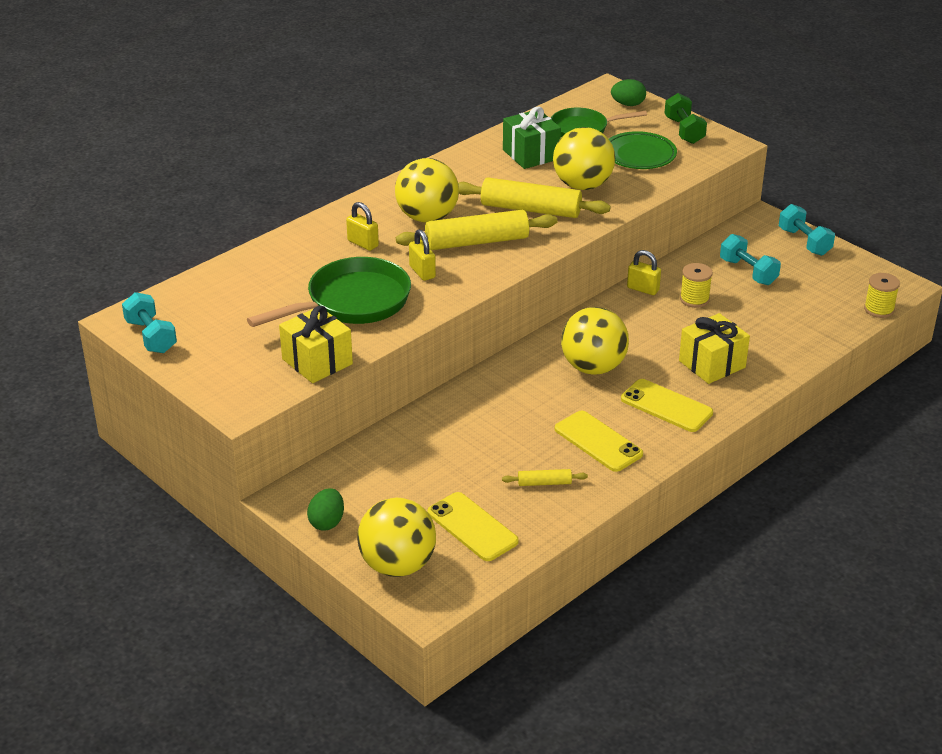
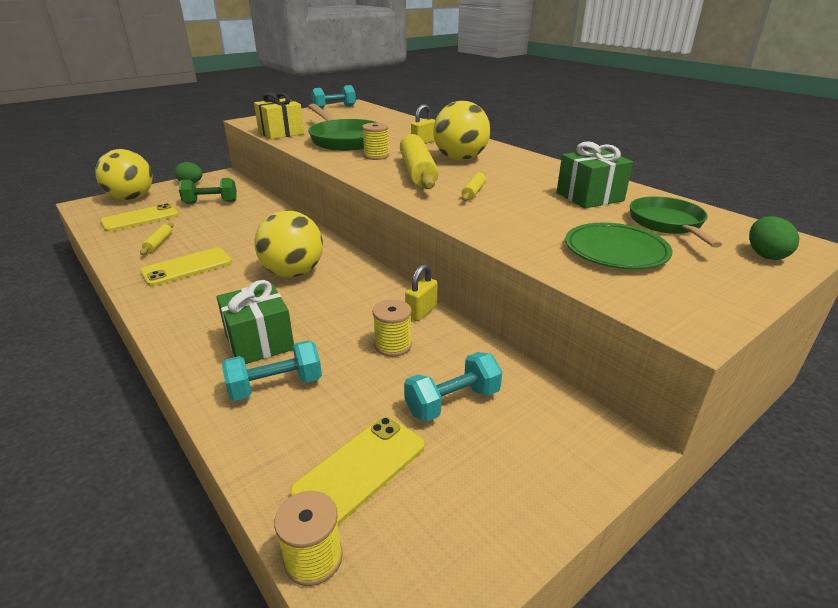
camera: 95 degrees right, 5 degrees down
yellow padlock [409,229,436,281] -> yellow spool [362,123,389,160]
yellow rolling pin [458,177,611,218] -> yellow rolling pin [462,172,486,201], size x0.46
yellow ball [553,127,615,190] -> none
yellow phone [621,379,713,432] -> yellow phone moved to [290,417,424,525]
green dumbbell [664,93,707,144] -> green dumbbell moved to [179,178,237,204]
yellow gift [679,313,750,384] -> green gift [217,280,294,364]
turquoise dumbbell [779,204,835,256] -> turquoise dumbbell moved to [222,340,322,401]

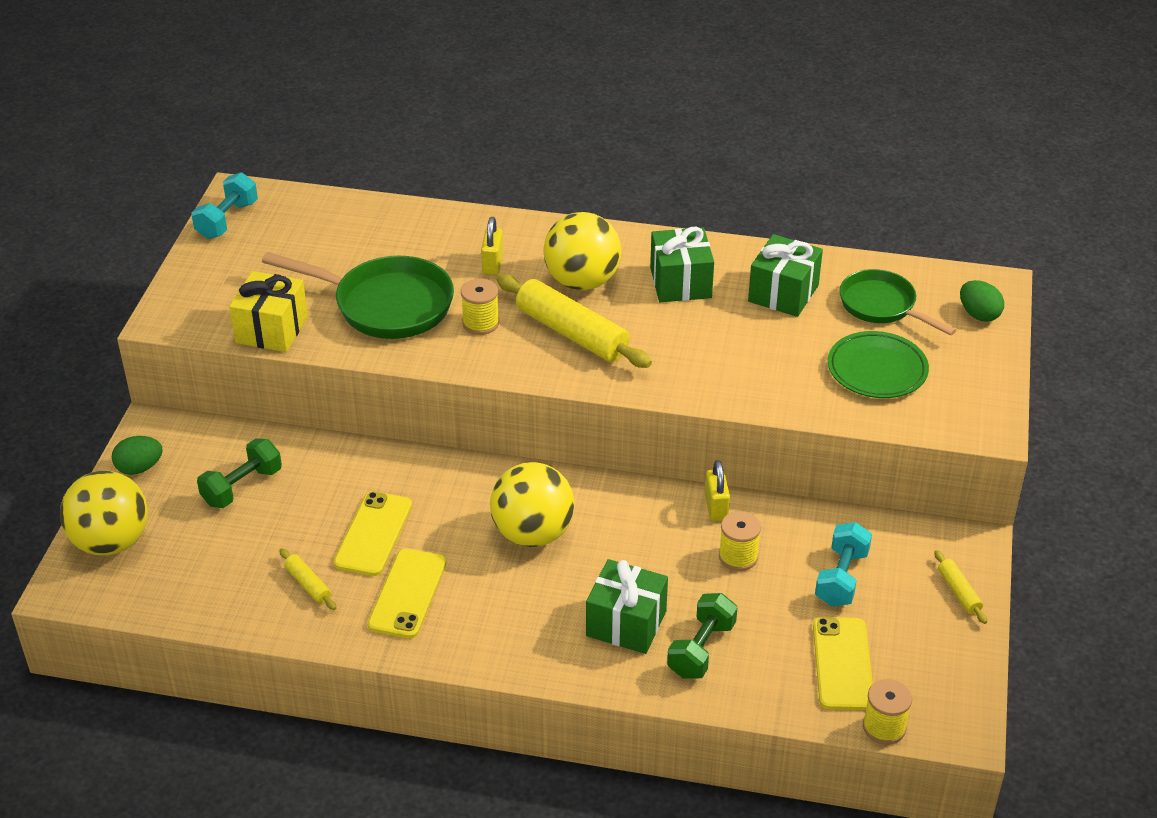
camera: 40 degrees left, 10 degrees up
yellow phone [100,203,179,232] -> yellow phone moved to [334,491,412,576]
turquoise dumbbell [222,340,322,401] -> green dumbbell [667,593,738,679]
yellow rolling pin [462,172,486,201] -> yellow rolling pin moved to [934,550,987,624]
none -> green gift [650,227,714,302]

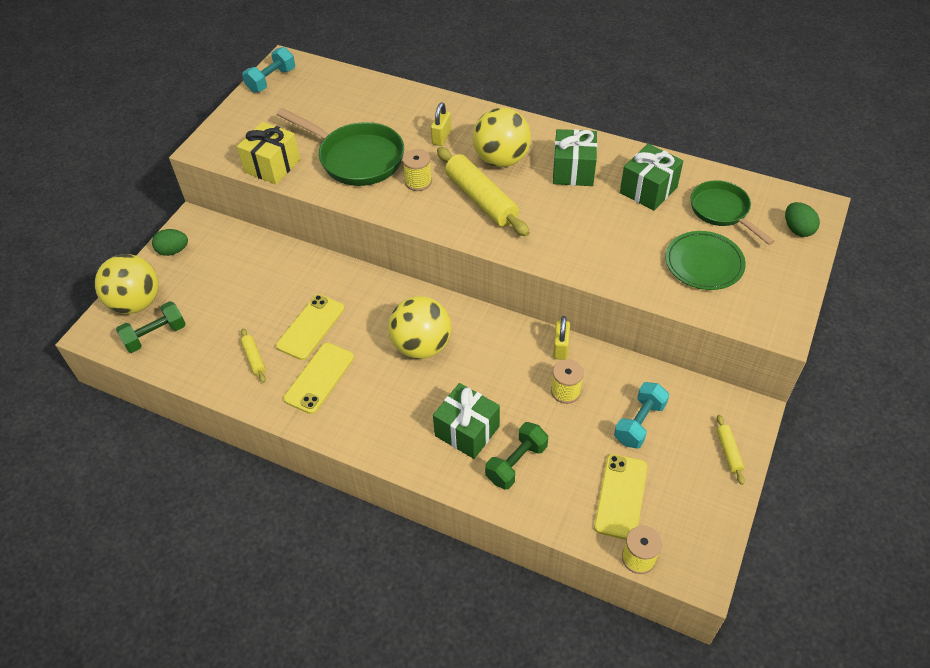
camera: 15 degrees right, 10 degrees up
green dumbbell [197,438,282,508] -> green dumbbell moved to [116,301,186,353]

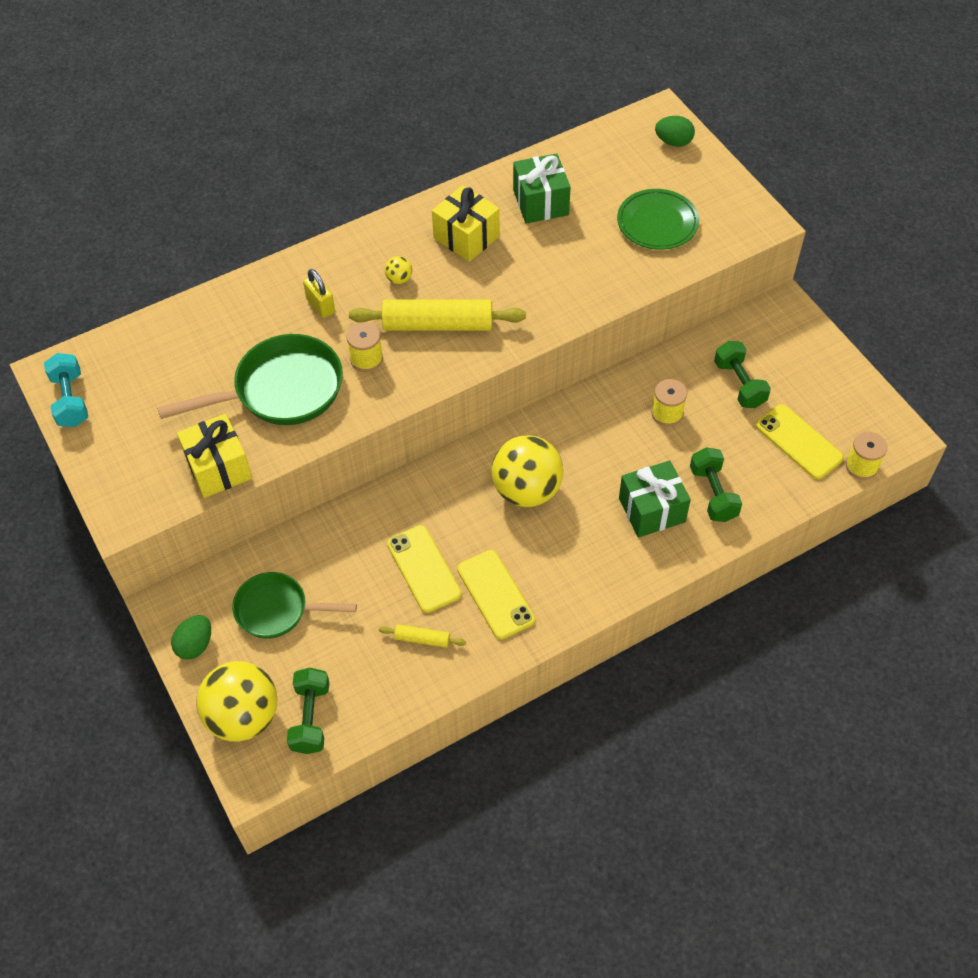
camera: 55 degrees left, 5 degrees up
yellow ball [473,108,531,167] -> yellow ball [385,256,412,284], size x0.40
green gift [553,129,597,186] -> yellow gift [432,185,500,262]
yellow padlock [553,316,570,360] -> none
turquoise dumbbell [614,382,669,448] -> green dumbbell [714,341,771,408]
green pan [690,180,775,245] -> green pan moved to [232,572,357,639]
yellow rolling pin [717,415,745,485] -> none

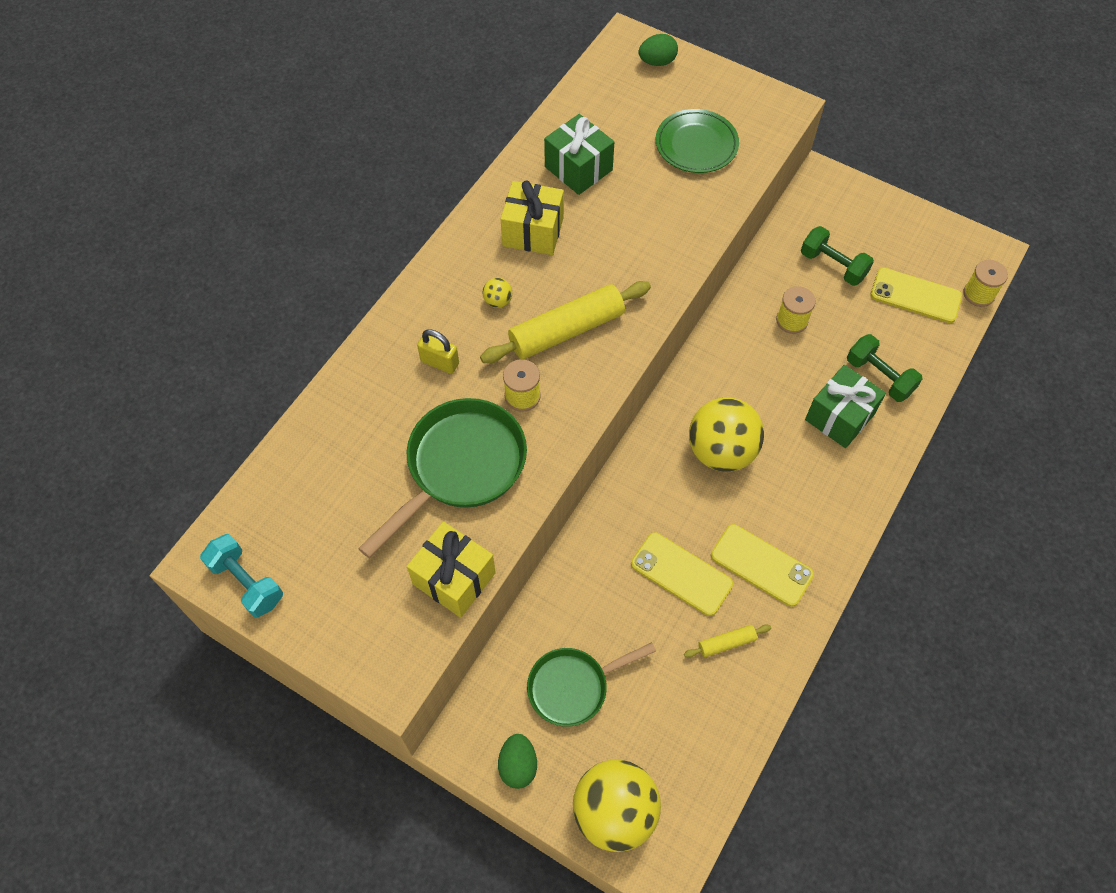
camera: 30 degrees left, 5 degrees up
green dumbbell [287,668,329,754] -> none

